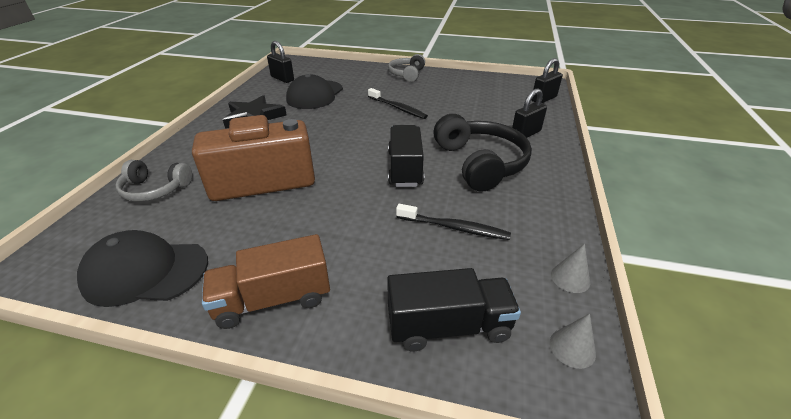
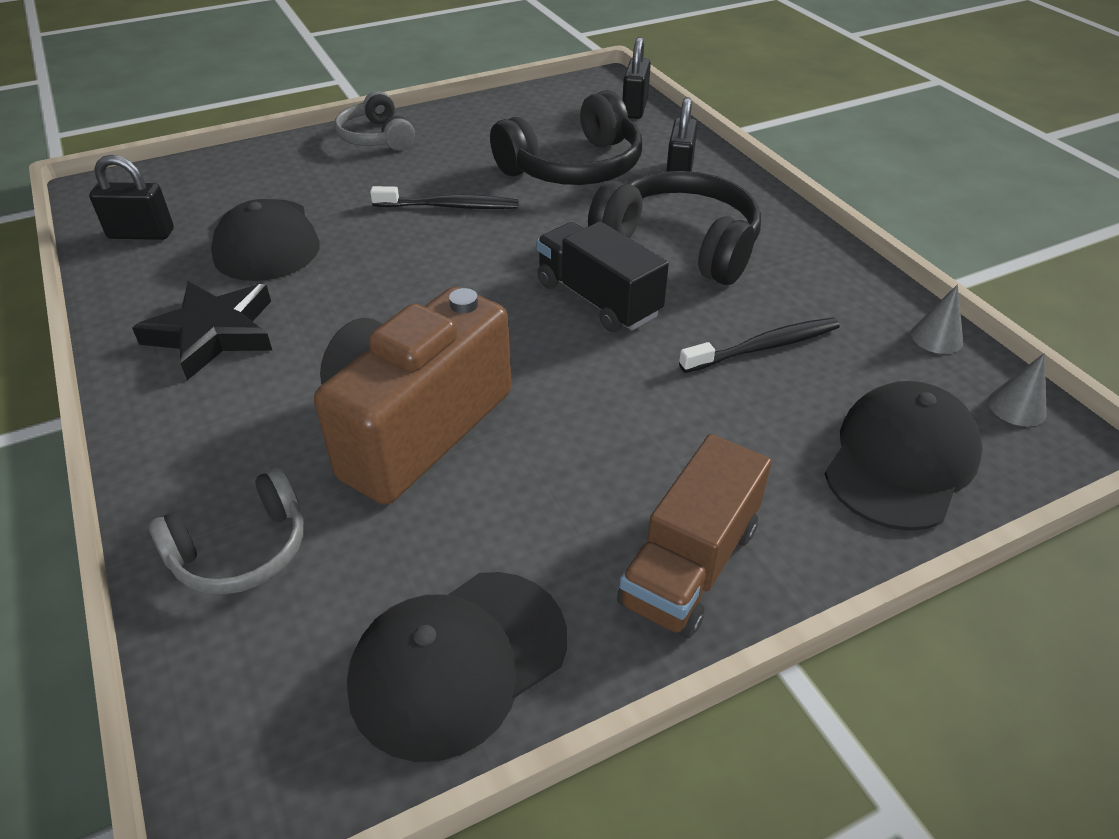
camera: 40 degrees left, 5 degrees up
black truck [387,268,521,352] -> black cap [825,381,983,531]
none -> black headphones [490,90,642,185]

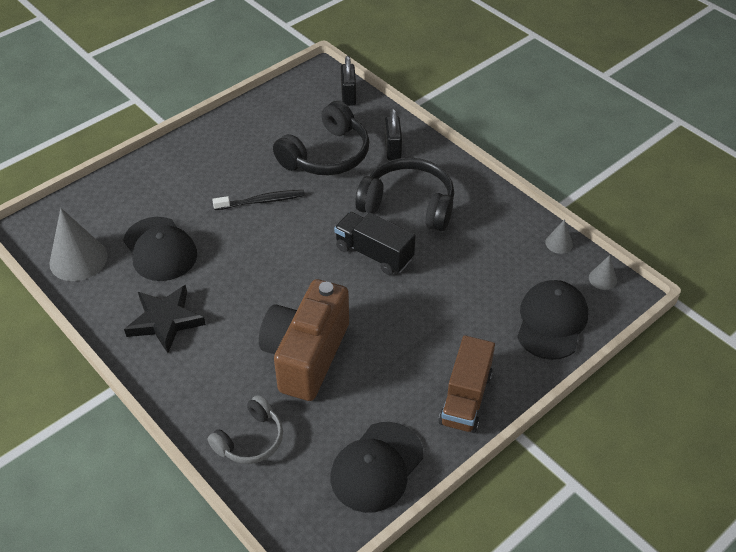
camera: 15 degrees left, 5 degrees up
black padlock [89,155,174,240] -> grey cone [49,208,108,281]
grey headphones [334,91,415,150] -> none
black toothbrush [679,317,840,373] -> none

